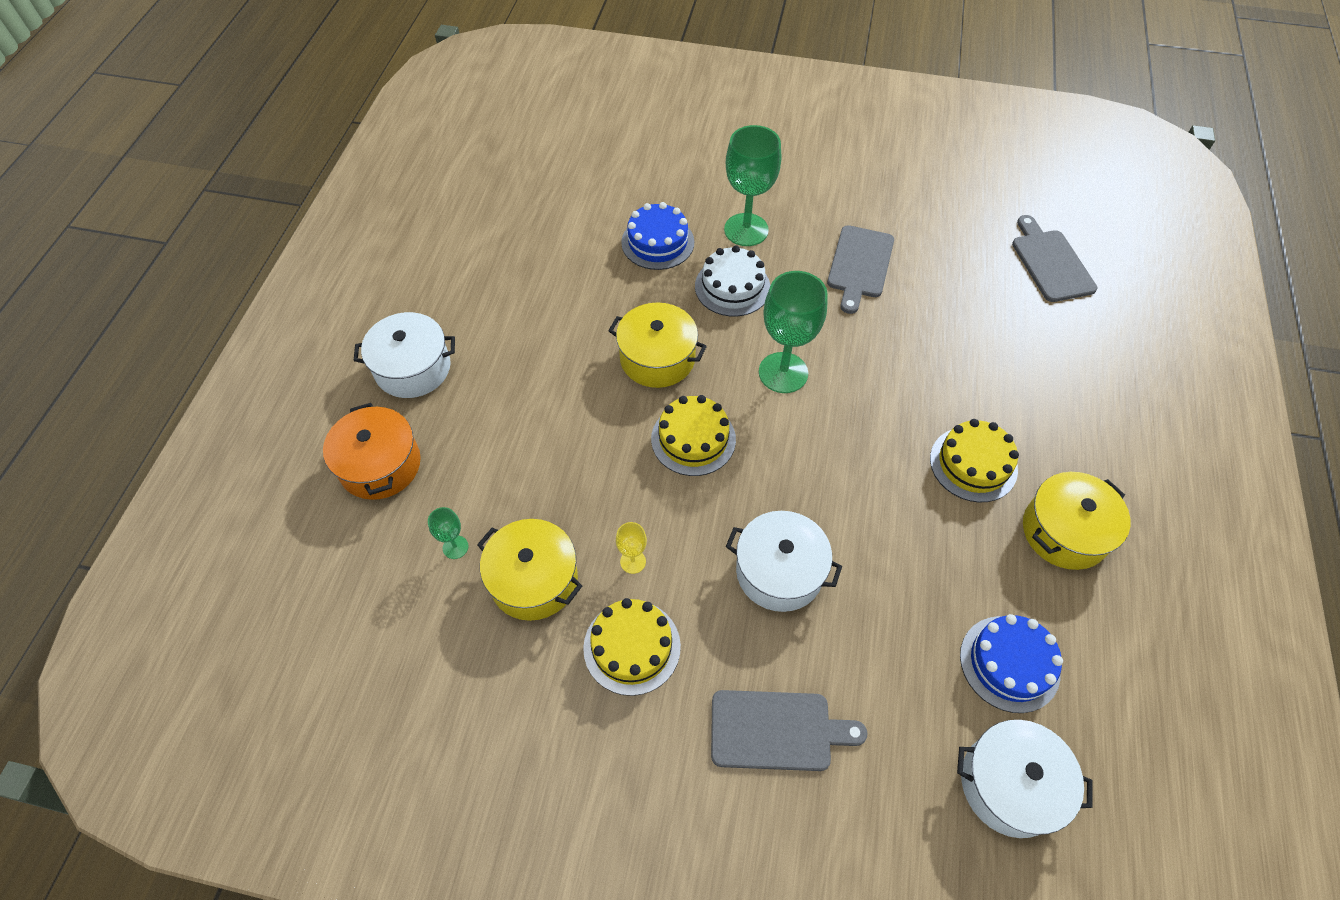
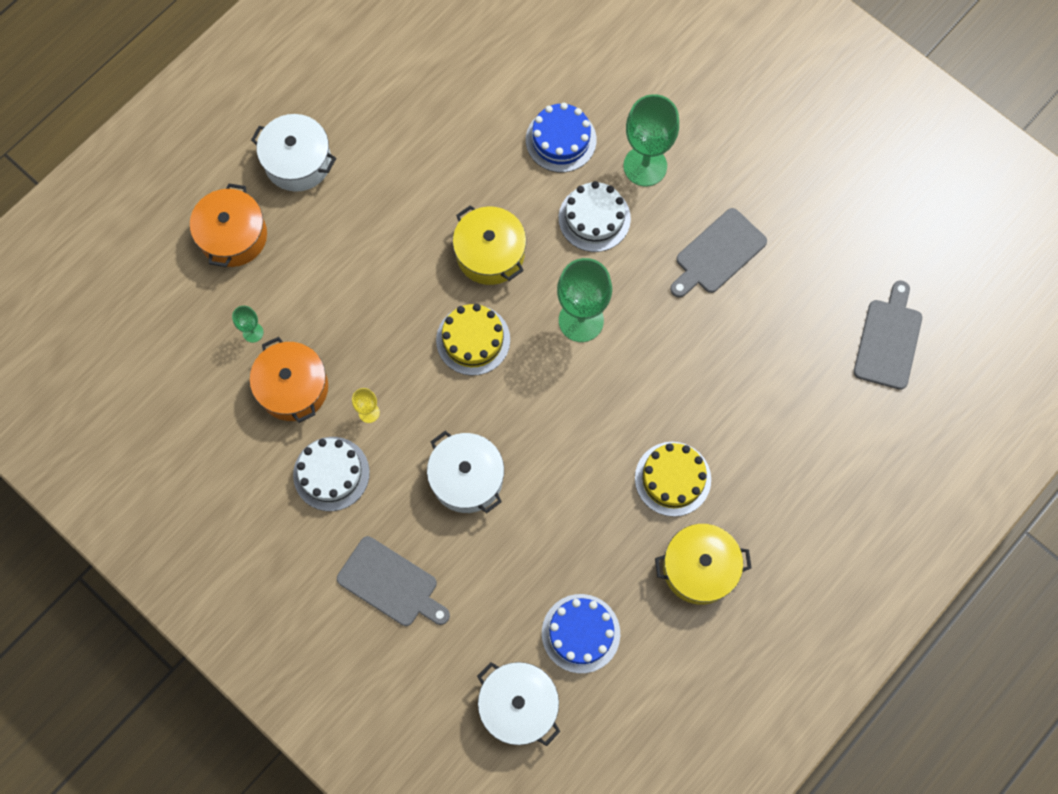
camera: 30 degrees right, 15 degrees up
yellow pot [477,519,582,621] -> orange pot [250,337,328,423]
yellow cake [583,598,681,696] -> white cake [293,437,370,511]

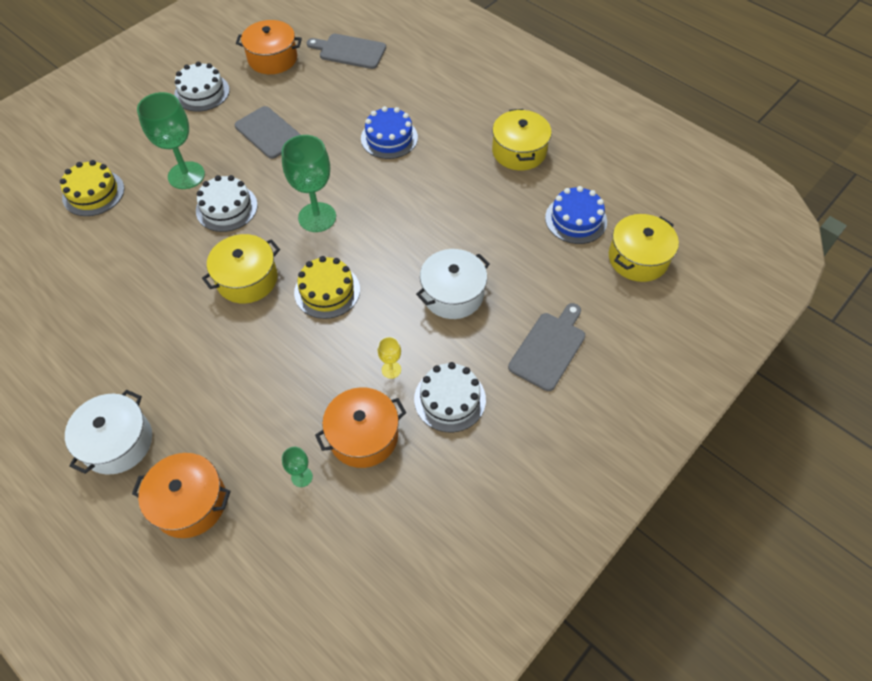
camera: 90 degrees left, 15 degrees down
white pot [477,662,560,746] -> yellow pot [609,214,679,282]
blue cake [526,103,597,172] -> blue cake moved to [361,106,418,159]
yellow cake [635,442,711,516] -> yellow cake moved to [60,160,124,216]
none -> white cake [174,62,230,112]
none -> orange pot [236,20,302,74]

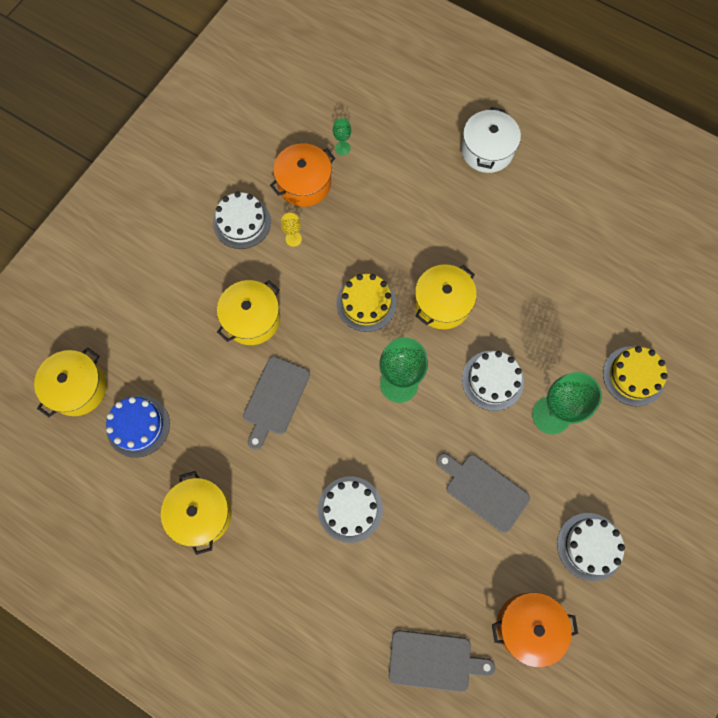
camera: 170 degrees right, 15 degrees up
orange pot [132,453,230,538] -> none
blue cake [361,106,418,159] -> white cake [318,476,383,543]
white pot [416,249,490,319] -> yellow pot [217,280,280,345]
grey cutting board [508,303,585,391] -> grey cutting board moved to [243,356,310,450]

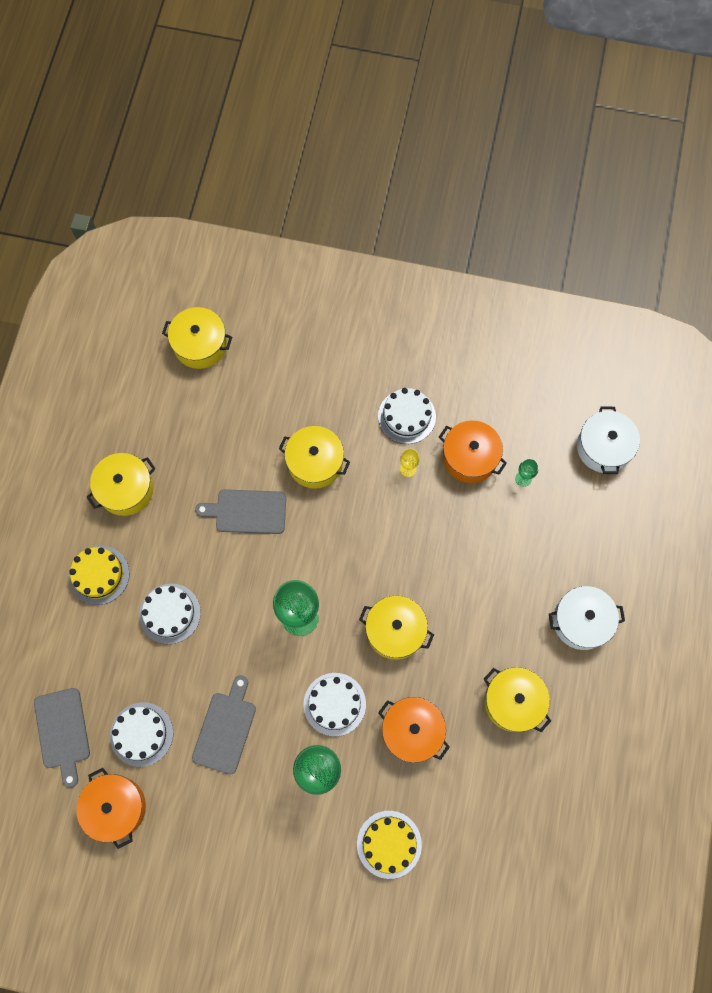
camera: 70 degrees right, 0 degrees up
blue cake [106,395,170,458] -> none
yellow cake [336,274,396,332] -> yellow cake moved to [68,546,129,605]
white cake [557,513,625,581] -> white cake moved to [110,702,174,767]
none -> orange pot [378,697,450,763]
none -> yellow pot [484,667,551,732]
none -> white pot [577,406,640,474]

